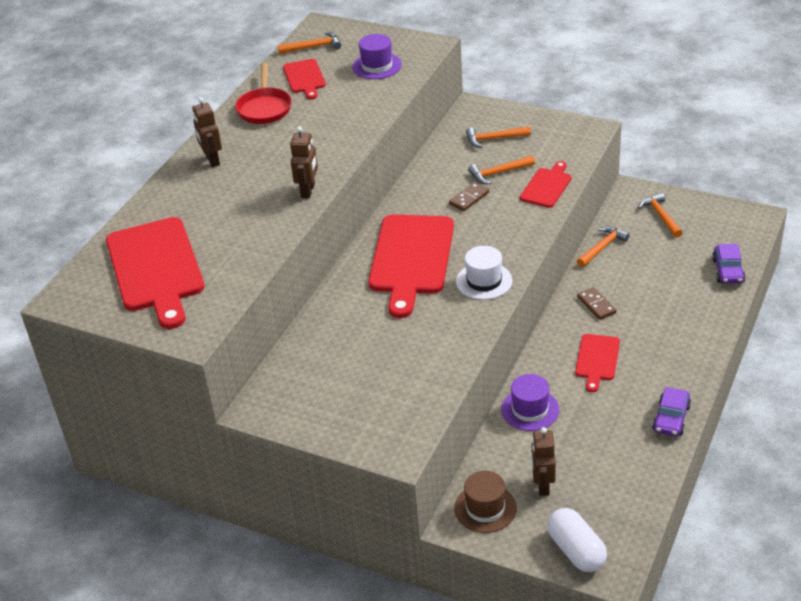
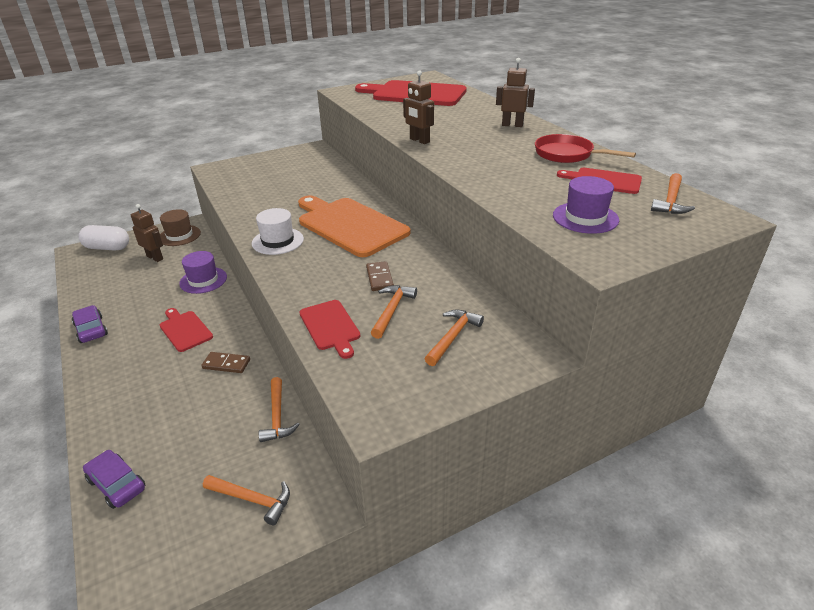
camera: 125 degrees right, 5 degrees down
red cutting board [368,214,454,318] -> orange cutting board [298,195,410,257]

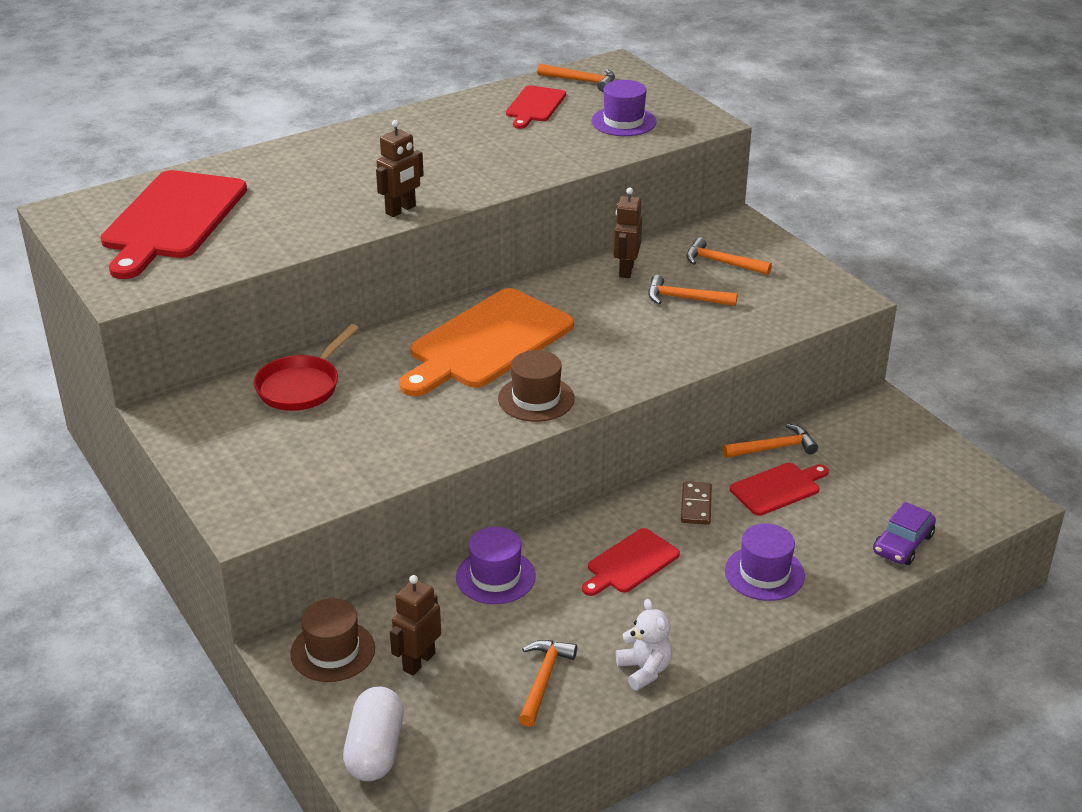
camera: 95 degrees left, 0 degrees up
purple car [72,305,108,343] -> white teddy bear [616,599,672,691]
orange hammer [203,475,290,525] -> orange hammer moved to [518,640,577,727]
white hat [252,208,304,255] -> brown hat [498,350,575,422]
red cutting board [300,300,360,359] -> red cutting board moved to [730,463,829,516]
brown domino [366,261,394,291] -> none
brown robot [496,58,535,127] -> brown robot moved to [614,187,642,278]
red pan [535,134,636,163] -> red pan moved to [254,324,359,411]
none -> purple hat [725,523,805,601]

